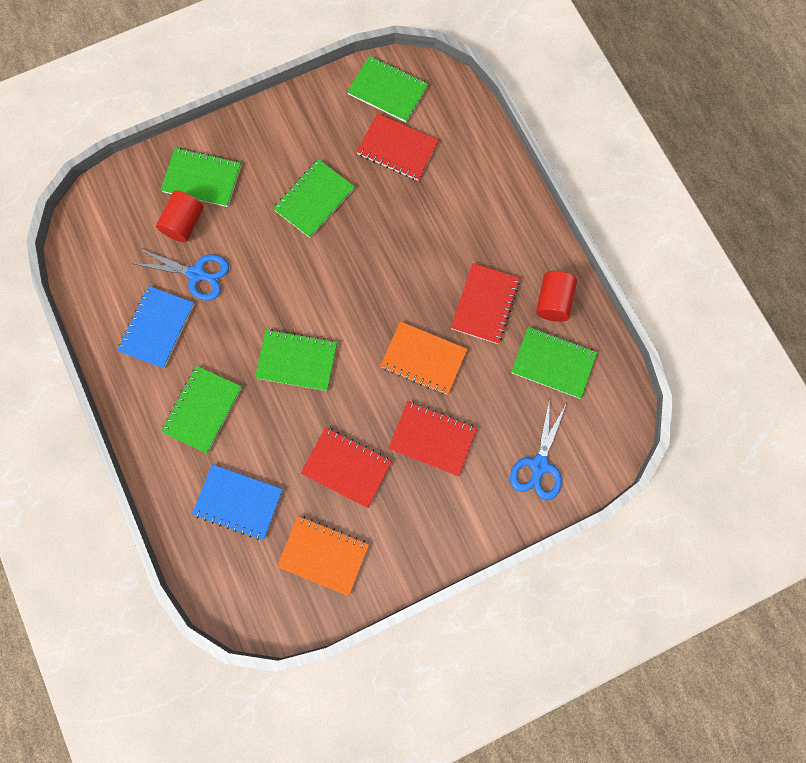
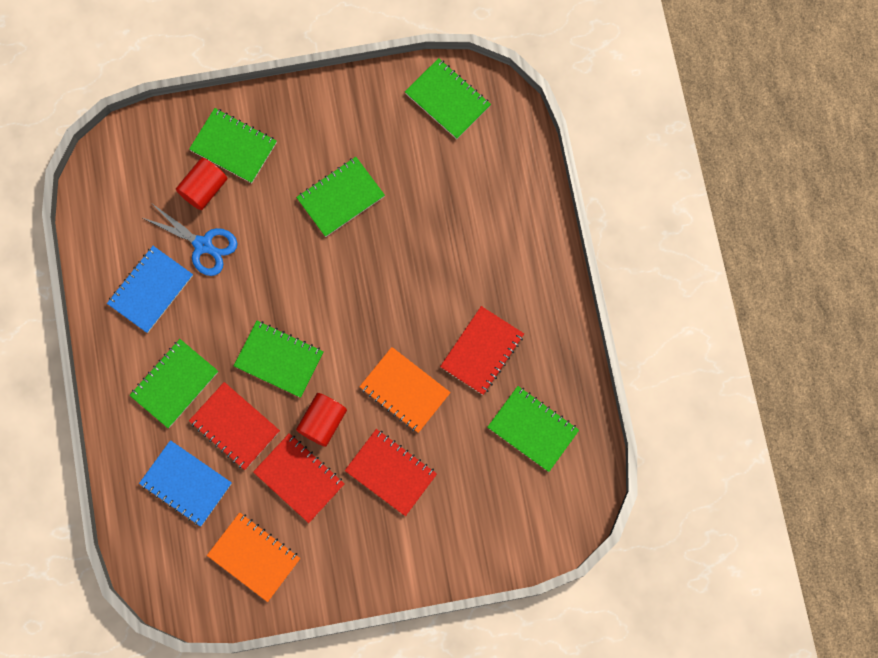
camera: 15 degrees right, 0 degrees up
red notebook [356,113,439,181] -> red notebook moved to [189,382,280,470]
blue scissors [510,397,567,500] -> none
red cylinder [536,271,577,322] -> red cylinder moved to [296,393,347,447]

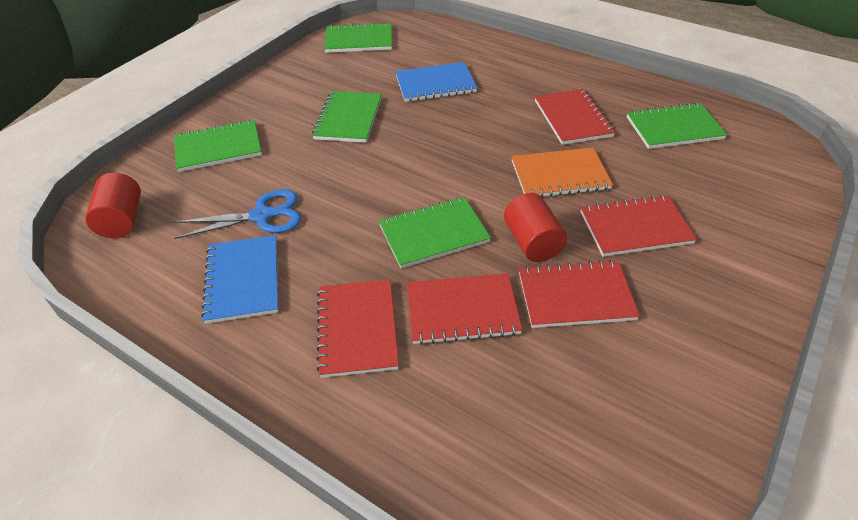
camera: 45 degrees left, 30 degrees down
green notebook [129,339,218,428] -> red notebook [316,279,399,378]
blue notebook [139,440,232,527] -> blue notebook moved to [395,62,477,102]
red cylinder [176,158,227,210] -> red cylinder moved to [85,173,141,238]
orange notebook [207,513,300,602] -> none

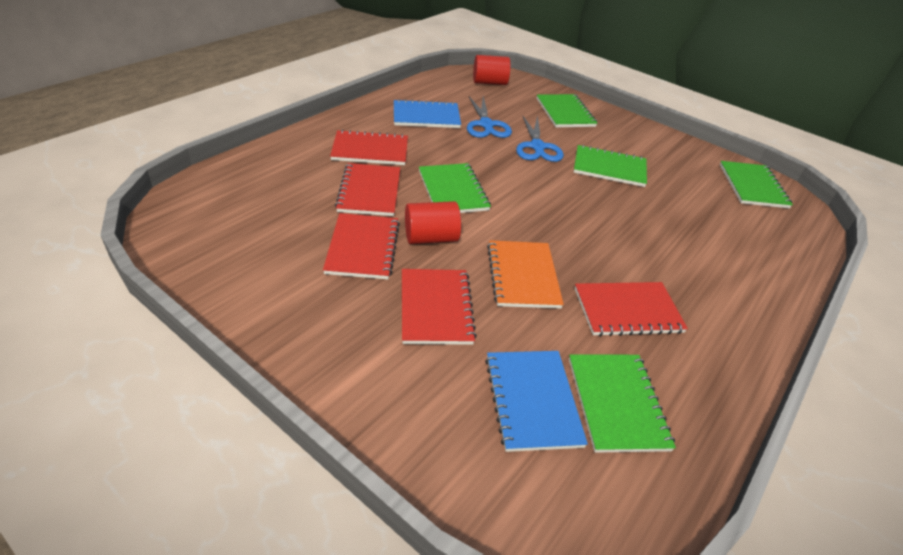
camera: 90 degrees right, 5 degrees down
blue notebook [395,62,477,102] -> blue notebook moved to [485,351,588,452]
none -> blue scissors [516,115,564,162]

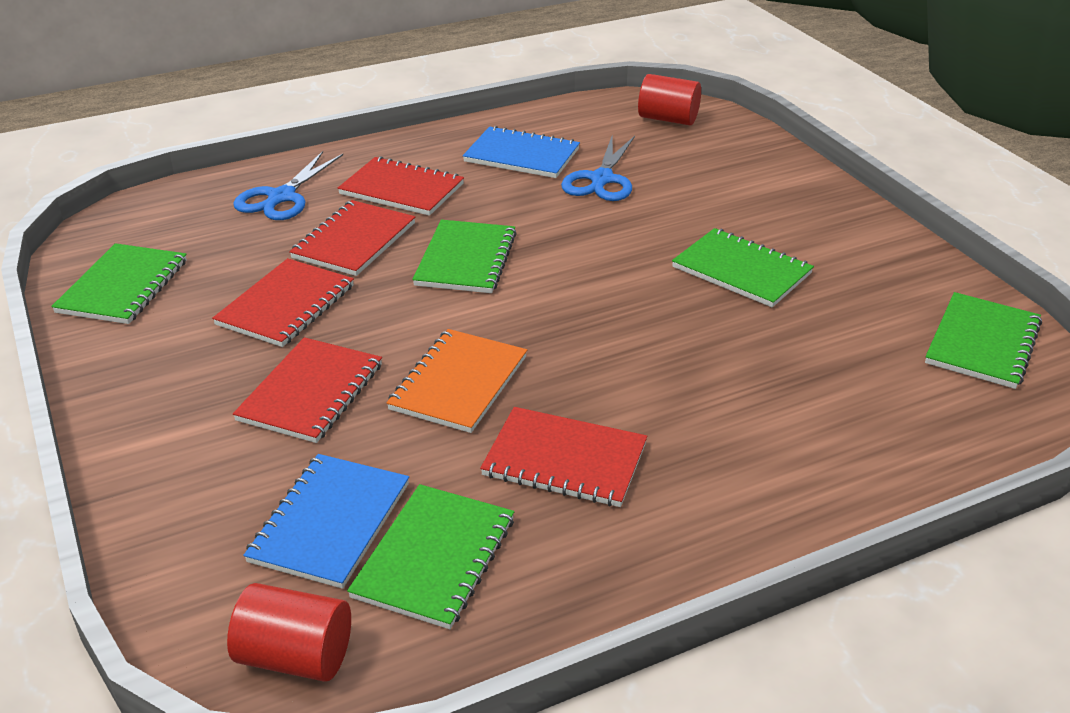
camera: 30 degrees right, 5 degrees down
red cylinder [405,201,461,244] -> red cylinder moved to [227,583,351,682]
blue scissors [516,115,564,162] -> blue scissors moved to [233,151,343,220]
green notebook [536,94,597,127] -> green notebook moved to [51,243,187,324]

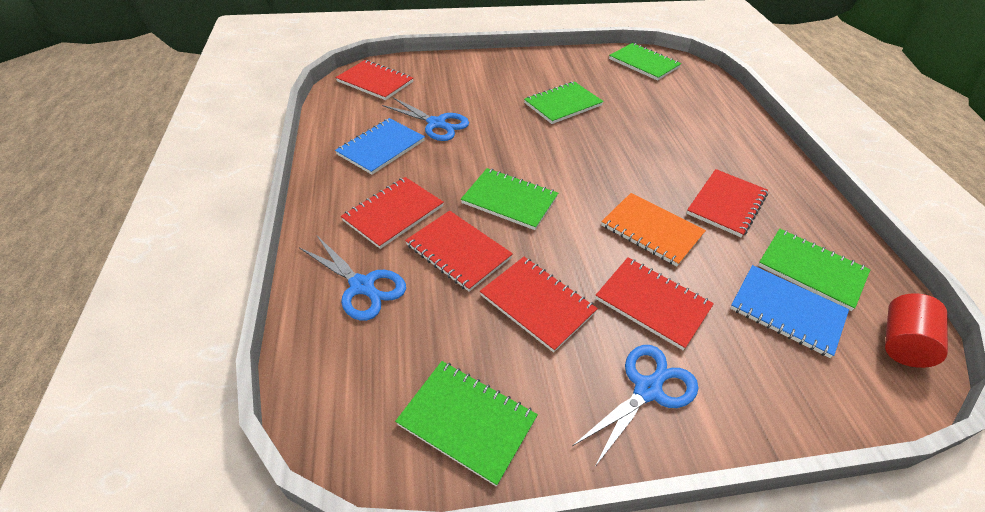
camera: 75 degrees left, 10 degrees up
red cylinder [638,74,701,125] -> red notebook [335,60,413,100]
none -> blue scissors [572,345,698,468]

